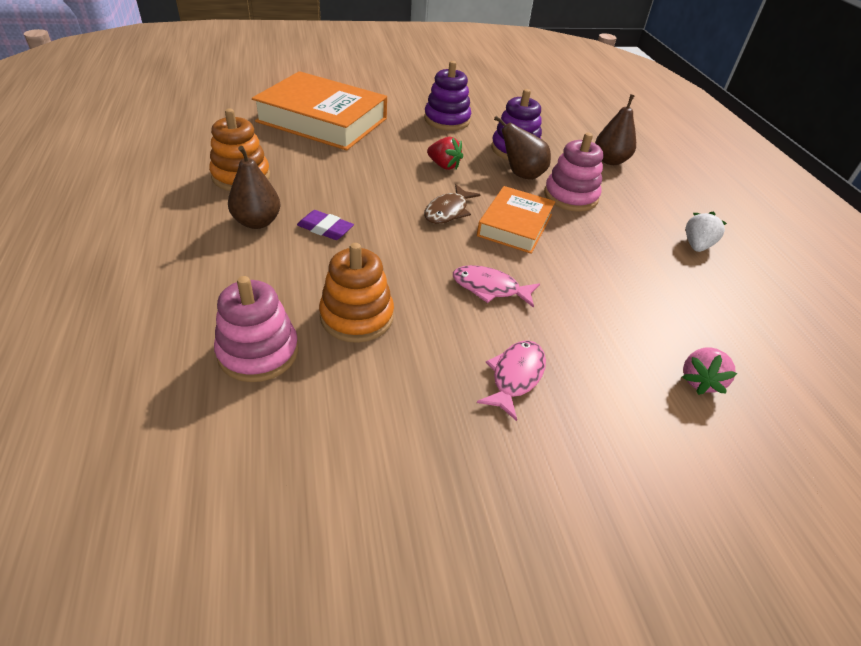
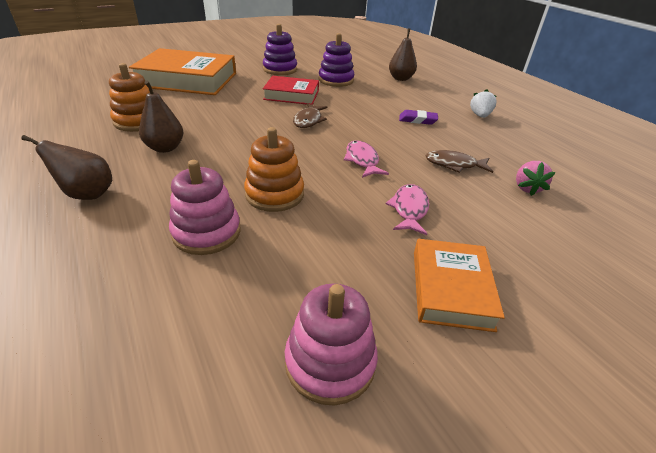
camera: 15 degrees left, 5 degrees down
purple eraser [297,210,354,240] -> purple eraser moved to [399,110,438,125]
red strawberry [427,137,463,170] -> red book [263,76,319,105]
pink fish [453,265,540,308] -> pink fish turned 75 degrees clockwise [344,140,389,178]
orange book [477,186,556,254] -> orange book moved to [414,239,505,332]
brown pear [494,116,551,180] -> brown pear moved to [21,135,112,200]
pink stacking toy [544,133,603,212] -> pink stacking toy moved to [285,284,378,406]
none -> brown fish [426,150,493,173]

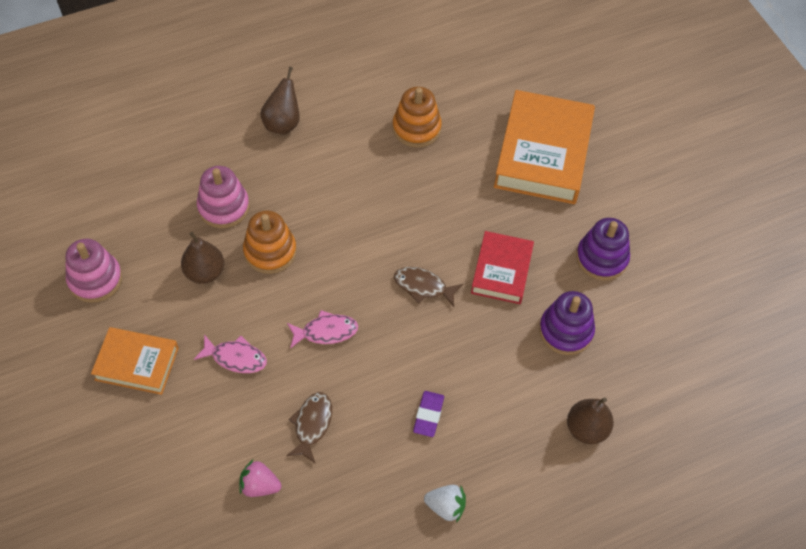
camera: 95 degrees right, 20 degrees up
brown pear [139,80,183,153] -> brown pear moved to [181,232,224,284]

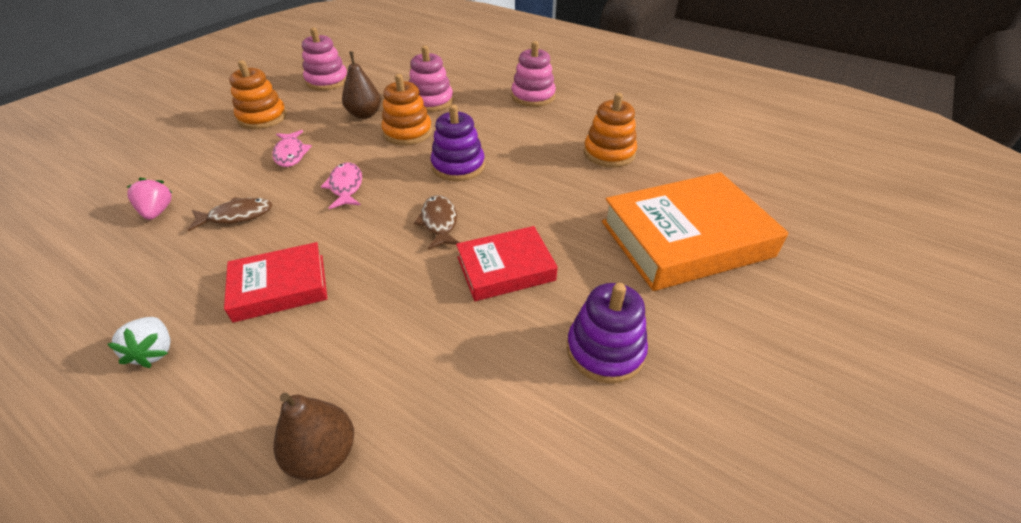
camera: 60 degrees right, 15 degrees down
orange book [91,327,179,395] -> orange stacking toy [229,60,287,129]
brown pear [260,67,300,134] -> pink stacking toy [511,41,556,107]
pink fish [287,310,358,349] -> pink fish turned 150 degrees counterclockwise [321,162,362,209]
purple eraser [413,391,444,437] -> red book [224,242,327,322]
purple stacking toy [539,291,595,355] -> purple stacking toy moved to [431,105,485,181]

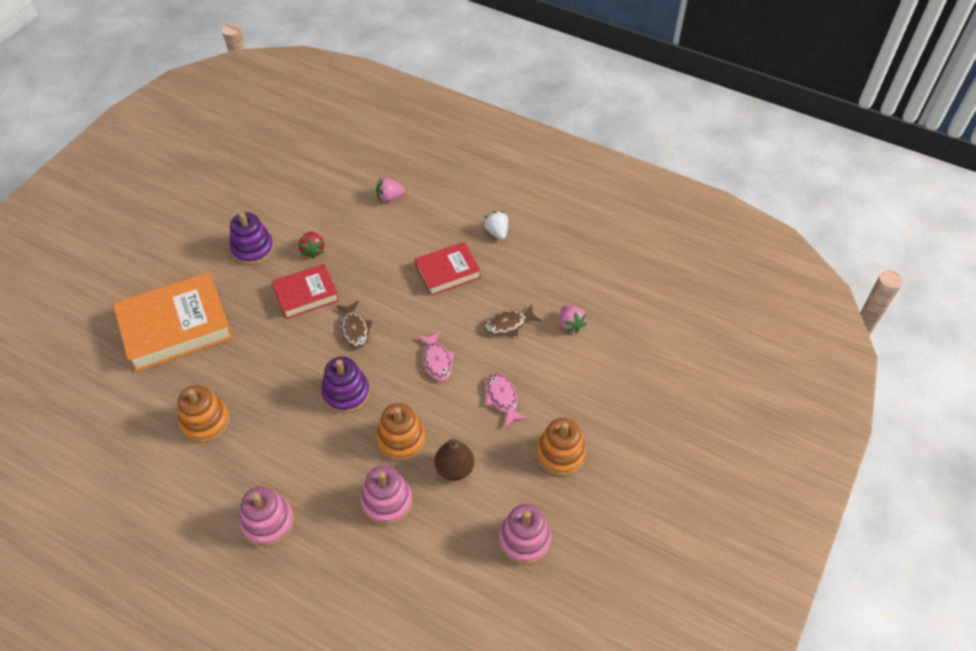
camera: 175 degrees right, 10 degrees up
brown pear [274,393,354,480] -> pink strawberry [376,178,405,202]
none -> red strawberry [299,231,324,259]

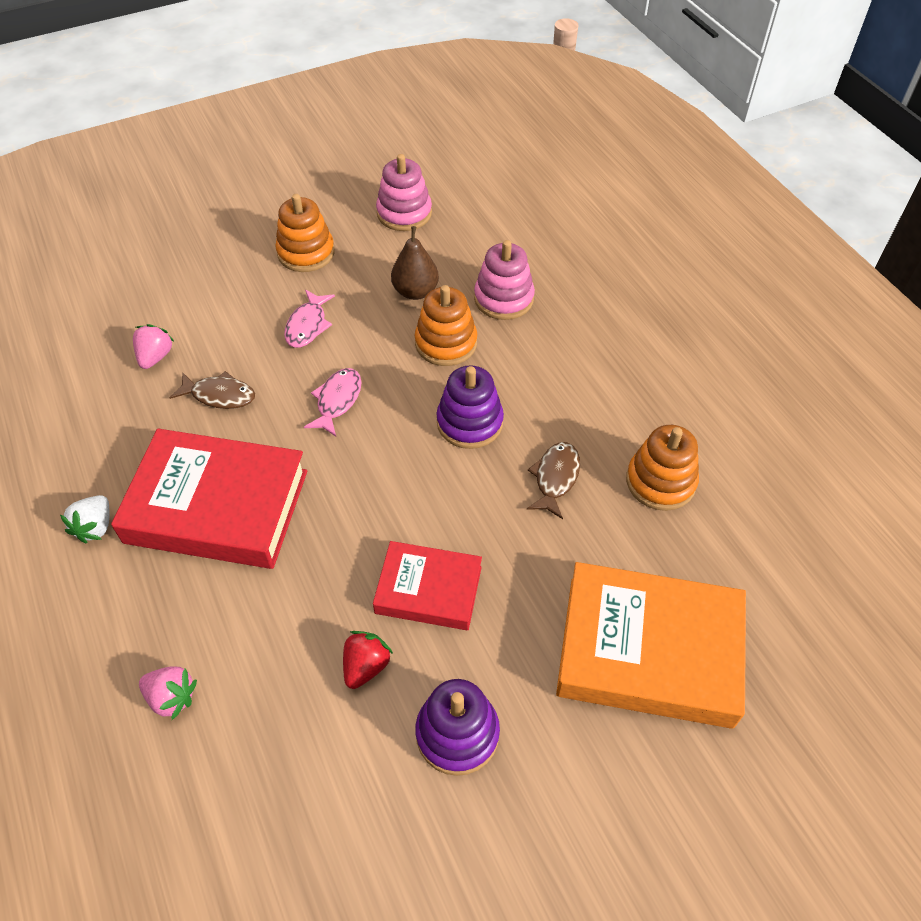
camera: 145 degrees left, 0 degrees up
pink stacking toy [240,487,294,547] -> none
brown fish [336,301,372,348] -> brown fish moved to [527,442,580,519]
red book [415,242,481,296] -> red book [111,429,307,569], size x1.73

